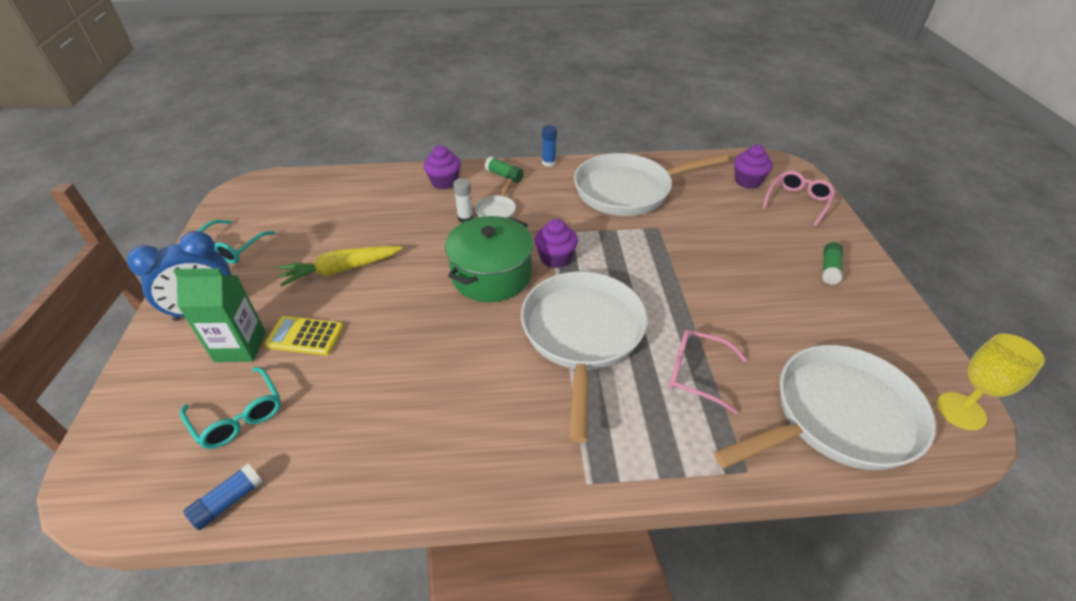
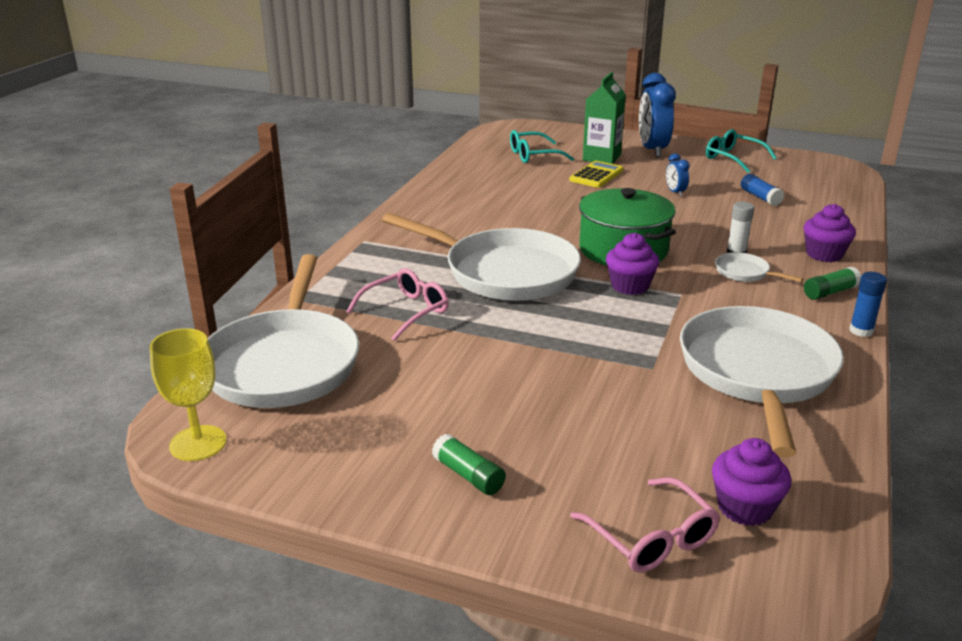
camera: 115 degrees right, 15 degrees down
blue glue stick [183,464,263,530] -> blue glue stick moved to [741,174,785,206]
yellow carrot [278,246,403,287] -> blue clock [666,153,690,197]

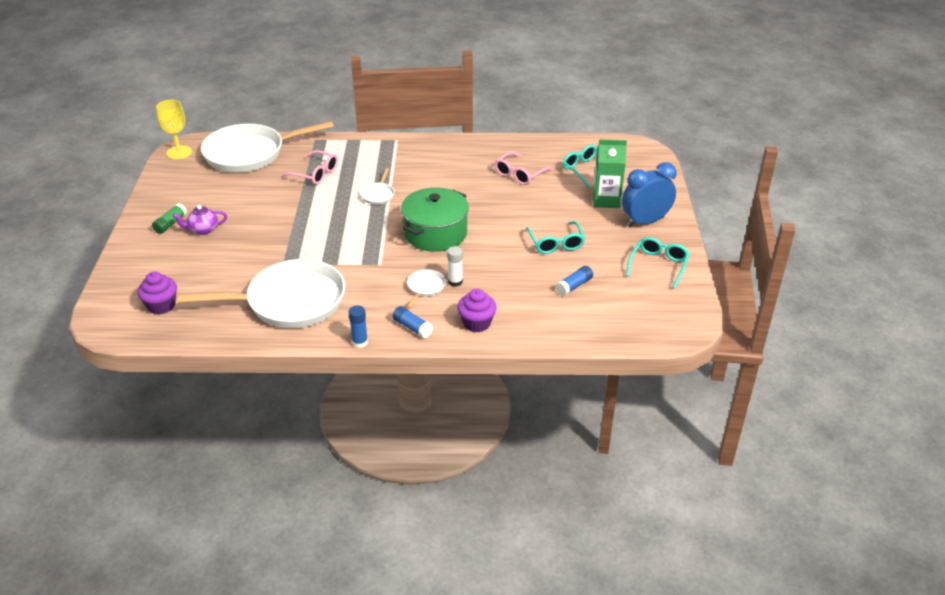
camera: 70 degrees right, 10 degrees up
white pan [382,213,581,301] -> white pan [360,168,395,205], size x0.40
yellow calculator [570,161,624,188] -> none
pink glasses [570,477,720,572] -> pink glasses moved to [495,152,553,185]
purple cupcake [606,233,659,295] -> none
blue clock [666,153,690,197] -> turquoise glasses [526,221,585,254]
green glue stick [804,267,861,300] -> blue glue stick [392,306,433,338]
none -> purple teapot [173,205,227,235]

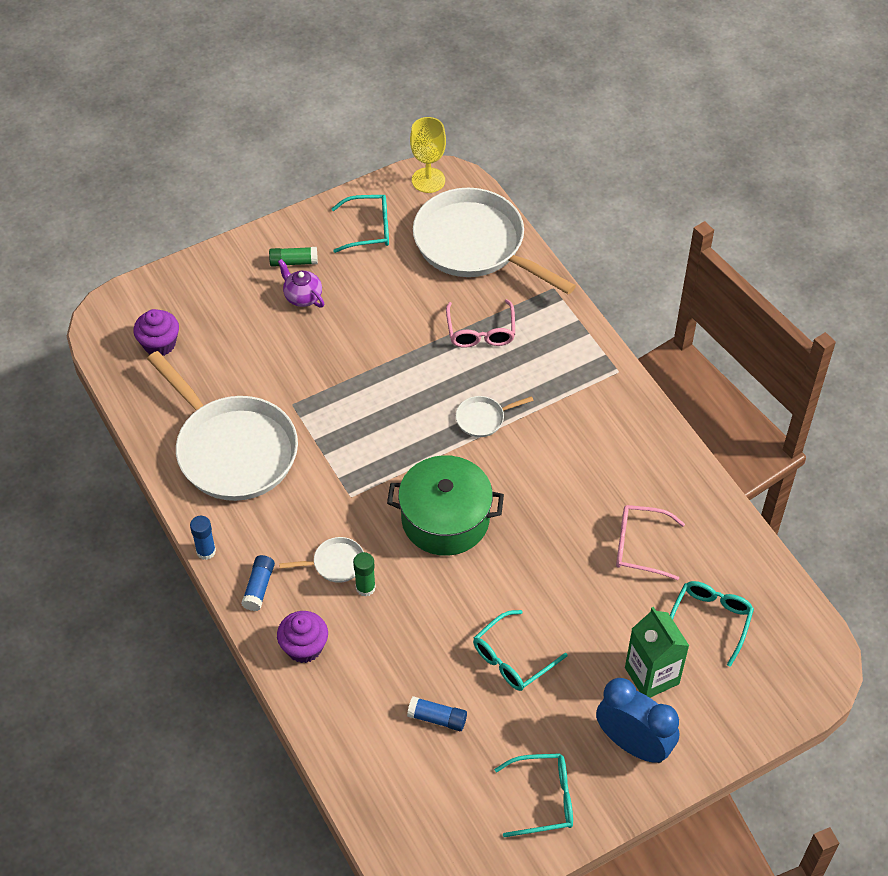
camera: 60 degrees right, 15 degrees up
white glue stick [447,246,463,287] -> green glue stick [353,552,376,597]
none -> turquoise glasses [331,195,389,253]

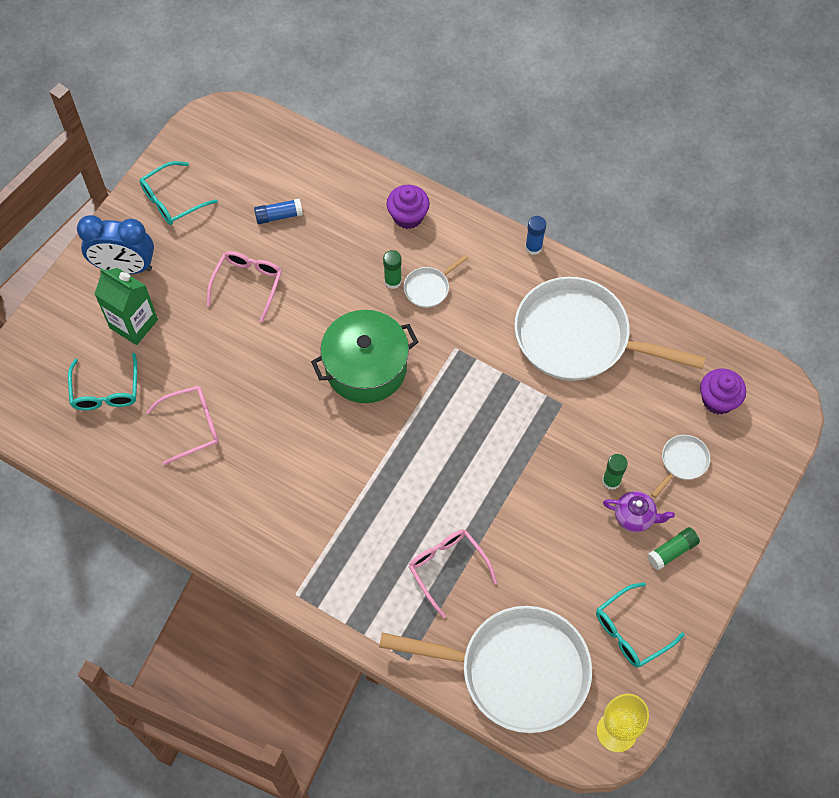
camera: 150 degrees right, 10 degrees up
blue glue stick [241,555,275,611] -> none
white pan [456,396,534,437] -> white pan moved to [651,435,710,498]
turquoise glasses [473,610,568,691] -> pink glasses [207,251,282,322]
none -> green glue stick [602,454,628,490]

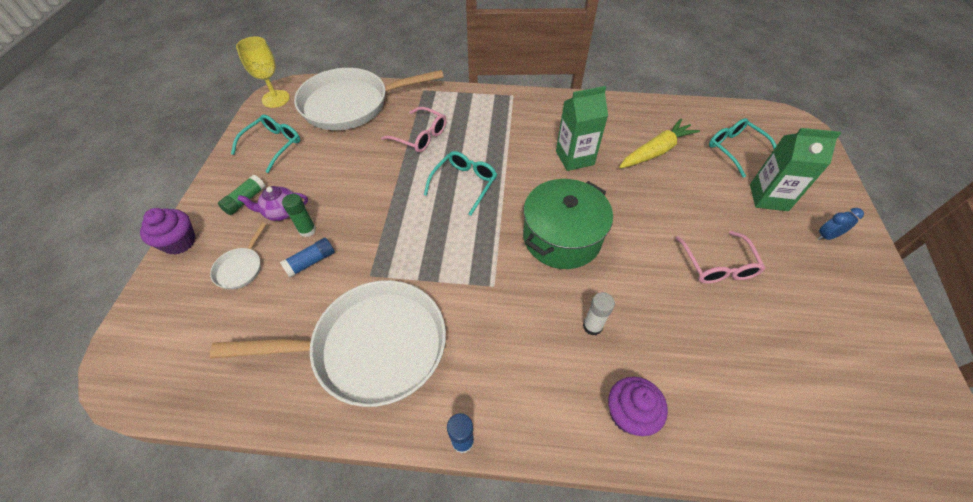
camera: 155 degrees right, 10 degrees down
blue clock [77,215,154,274] -> blue clock [817,208,864,240], size x0.46
turquoise glasses [139,161,218,225] -> turquoise glasses moved to [424,151,497,216]
pink glasses [146,386,219,465] -> yellow carrot [619,118,700,168]
blue glue stick [254,199,303,224] -> blue glue stick moved to [280,238,335,278]
green glue stick [383,250,402,289] -> white glue stick [583,292,615,335]
white pan [404,254,468,308] -> none
purple cupcake [700,368,746,414] -> purple cupcake moved to [140,208,196,255]
none -> green carton [556,86,608,171]

